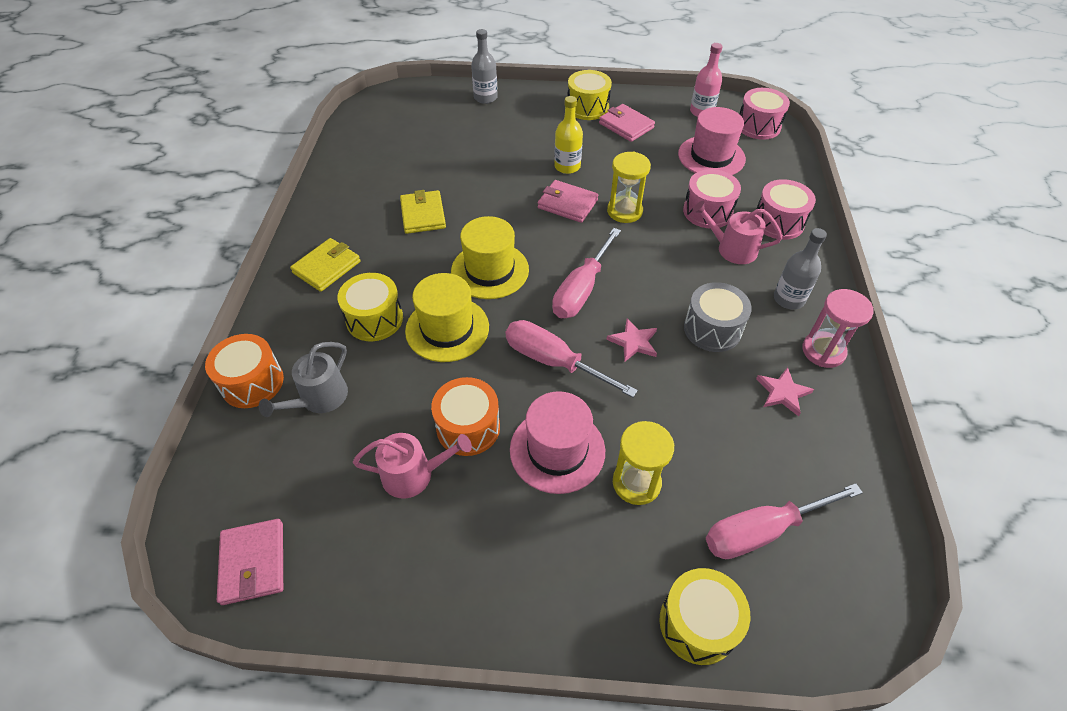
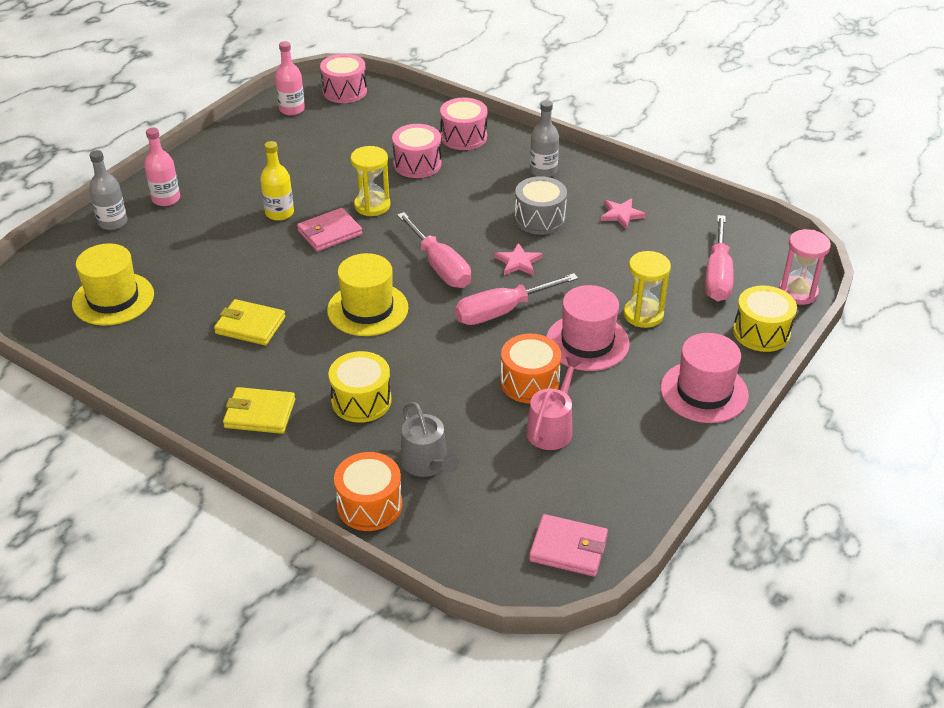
camera: 60 degrees left, 10 degrees down
yellow wallet [290,238,360,292] -> yellow wallet turned 60 degrees counterclockwise [223,387,295,434]
yellow hat [405,273,489,362] -> yellow hat moved to [72,243,154,326]
yellow drum [568,70,612,120] -> none
pink wallet [599,104,655,142] -> none
pink hat [678,107,746,175] -> pink hat moved to [661,333,749,423]
pink watering can [692,201,782,264] -> none
pink hourglass [802,289,874,368] -> pink hourglass moved to [779,229,831,305]
none -> pink bottle [144,127,180,206]

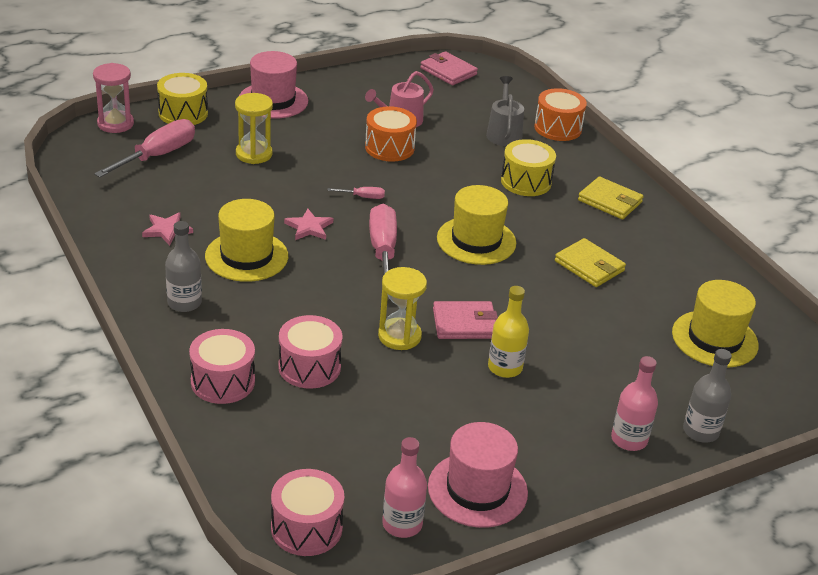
camera: 155 degrees left, 5 degrees down
pink screwdriver [455,273,578,325] -> pink screwdriver [327,187,385,199], size x0.45
grey drum [515,176,567,235] -> yellow hat [205,199,288,282]
pink hat [546,285,630,371] -> pink hat moved to [428,422,528,528]

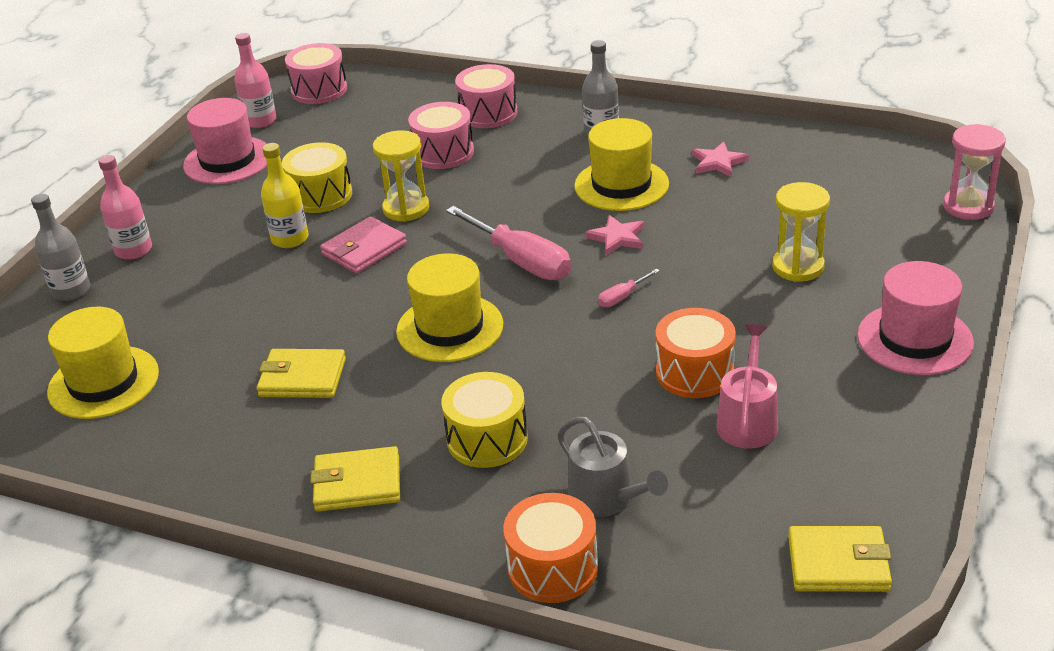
camera: 145 degrees right, 0 degrees up
pink screwdriver [94,119,195,177] -> none
yellow drum [157,73,208,125] -> yellow drum moved to [282,142,352,213]
pink wallet [420,51,478,85] -> yellow wallet [788,526,892,592]

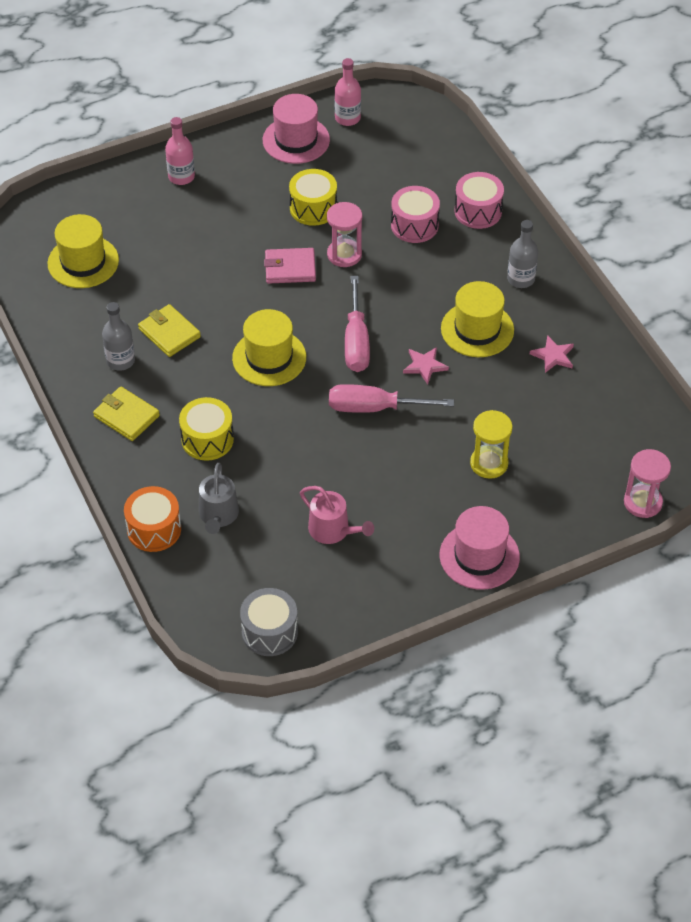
camera: 40 degrees right, 15 degrees up
grey bottle [31,194,90,301] -> grey bottle moved to [102,302,135,371]
yellow bottle [261,143,308,248] -> none
pink drum [285,43,347,104] -> none
yellow hourglass [373,130,429,222] -> pink hourglass [327,202,362,267]
pink screwdriver [598,268,660,307] -> pink screwdriver [329,384,454,413], size x2.22
orange drum [656,308,736,398] -> none
pink watering can [716,324,778,449] -> pink watering can turned 75 degrees clockwise [300,486,374,544]
yellow wallet [788,526,892,592] -> grey drum [240,588,298,656]

